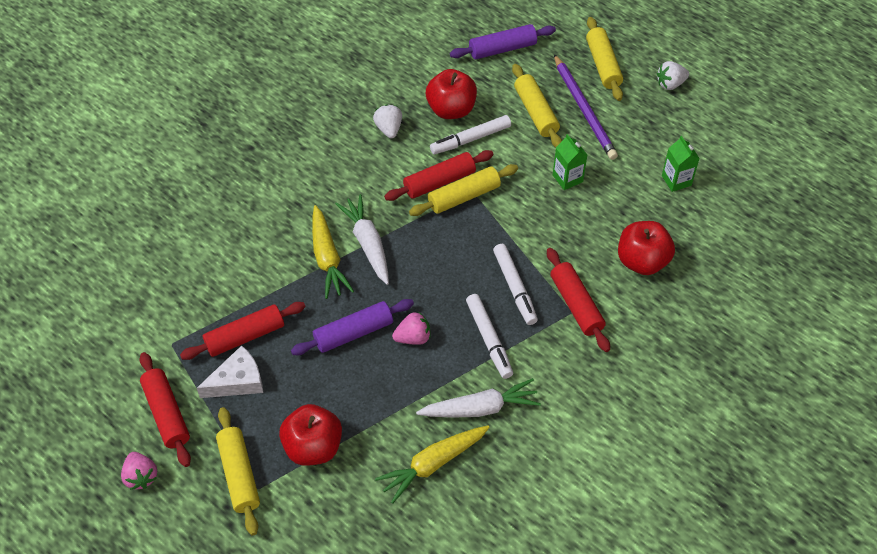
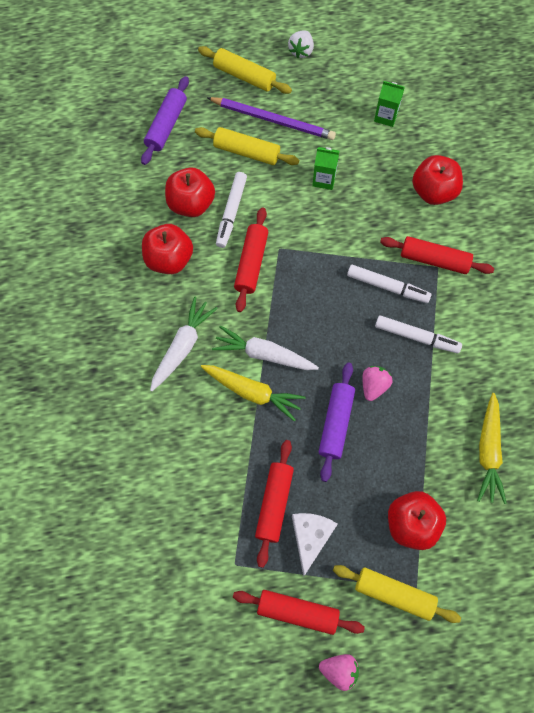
camera: 50 degrees left, 15 degrees up
white strawberry [373,105,402,138] -> red apple [142,224,193,274]
yellow rolling pin [409,164,518,216] -> none
white carrot [416,378,541,418] -> white carrot moved to [150,296,218,391]

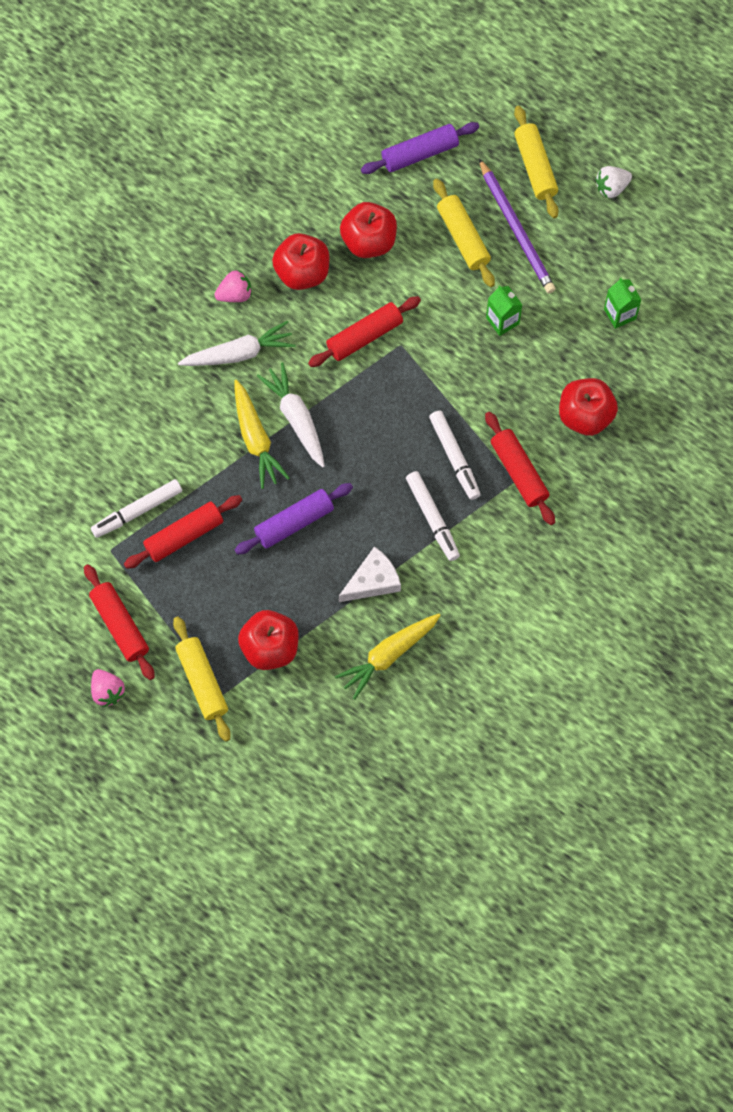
camera: 45 degrees right, 0 degrees up
white marker [216,172,247,248] -> white marker moved to [91,479,182,538]
white cheese [292,513,338,577] -> white cheese moved to [339,546,401,602]
pink strawberry [362,366,393,401] -> pink strawberry moved to [214,270,252,302]

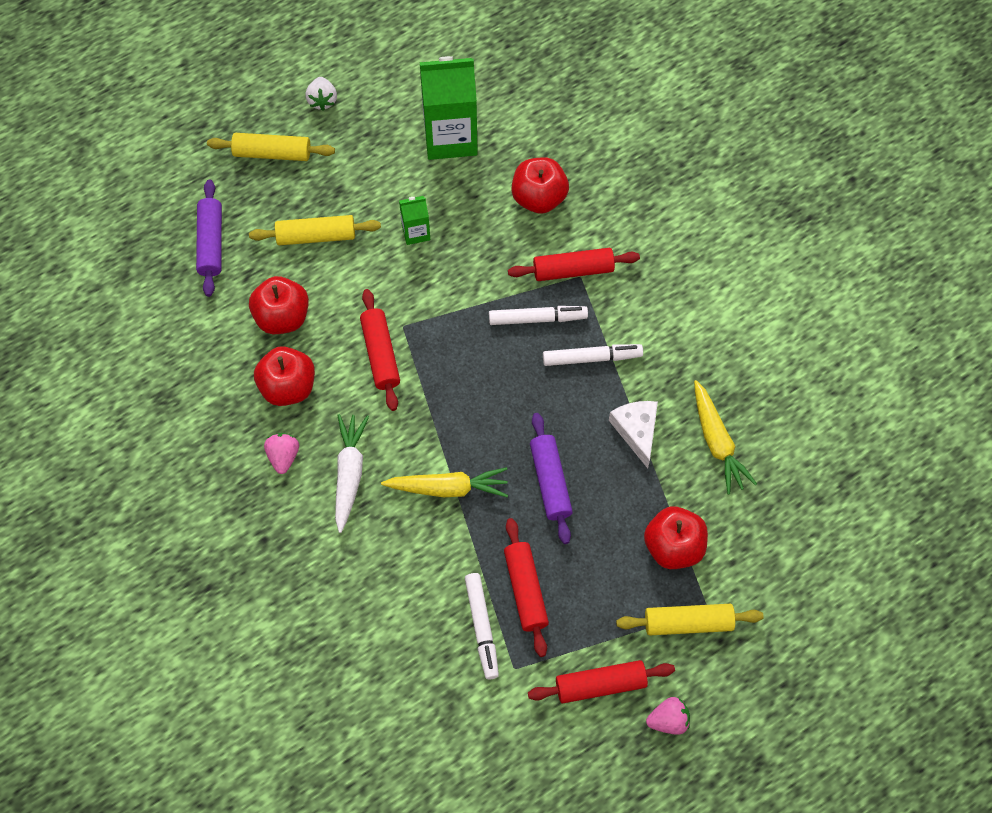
camera: 70 degrees left, 5 degrees down
white carrot [257,362,325,467] -> none
purple pencil [479,158,556,294] -> none
green carton [604,278,641,329] -> green carton [420,56,478,160], size x2.09

